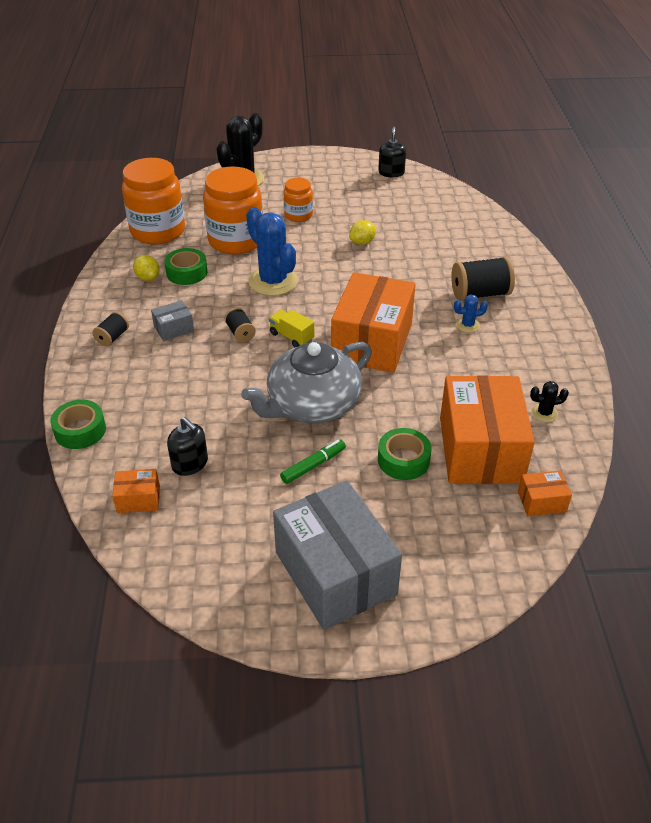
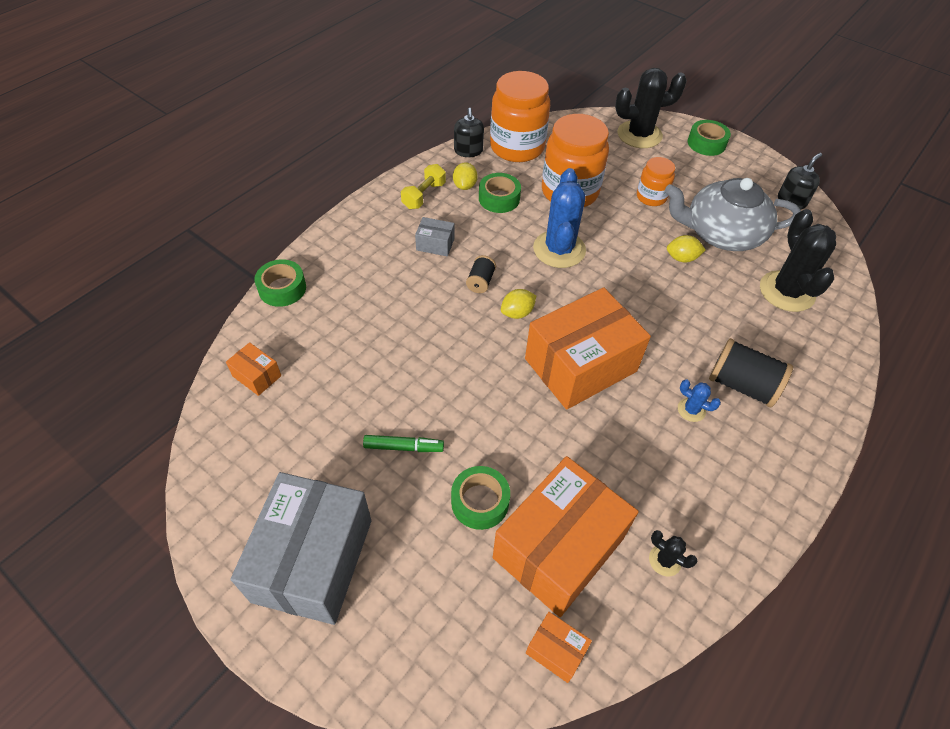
camera: 40 degrees right, 10 degrees up
black spool [93,312,129,347] -> none
black soap dispenser [167,417,208,476] -> black soap dispenser moved to [454,108,484,157]
grey teapot [241,342,372,423] -> grey teapot moved to [665,178,801,251]
yellow truck [269,310,314,347] -> yellow lemon [501,289,536,319]
none -> yellow dumbbell [401,164,446,209]
none -> green tape [688,120,731,156]
none -> black cactus [760,209,836,312]

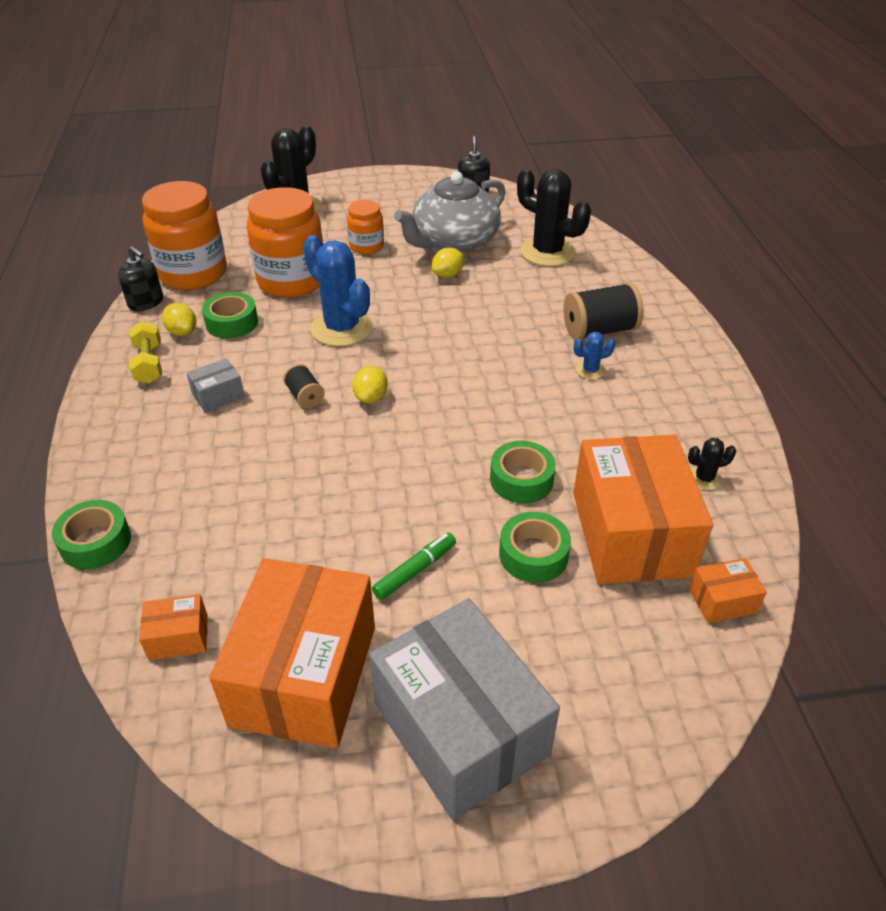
camera: 45 degrees left, 10 degrees down
orange box [525,287,651,410] -> orange box moved to [209,558,375,748]
green tape [688,120,731,156] -> green tape moved to [490,441,556,503]

